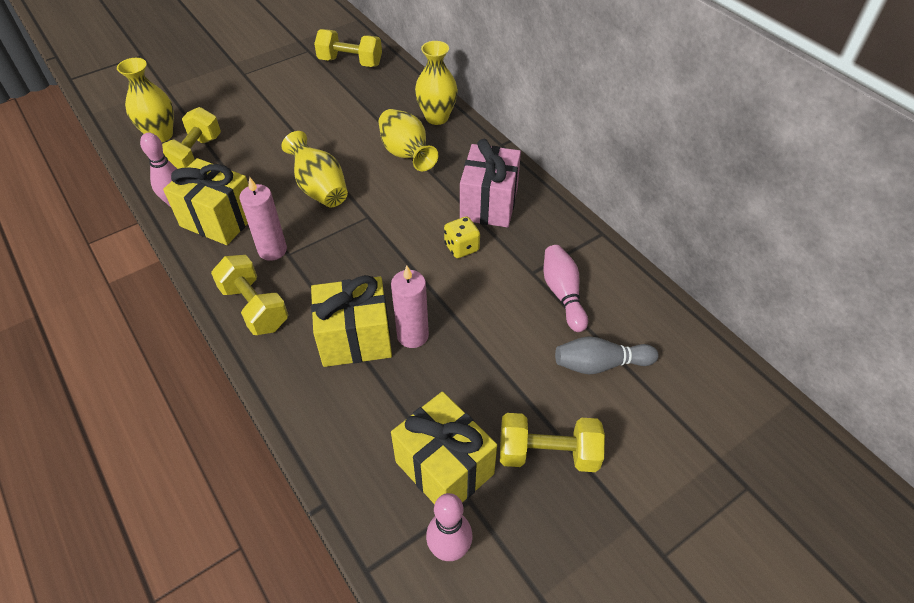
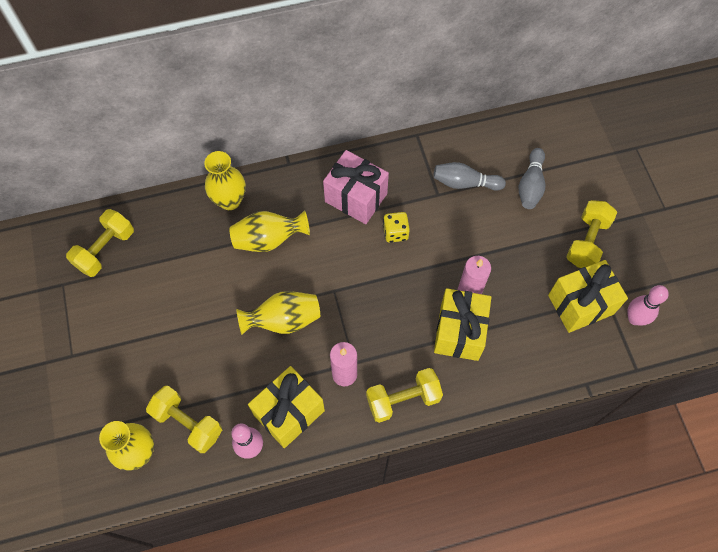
camera: 70 degrees left, 15 degrees up
pink bowling pin [543,245,588,332] -> grey bowling pin [433,162,506,191]

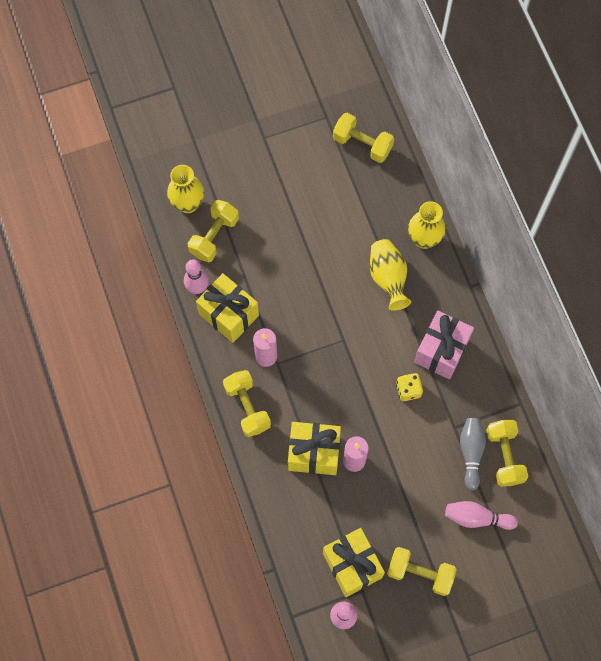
camera: 85 degrees right, 5 degrees up
yellow vase [236,291,320,335] -> none
grey bowling pin [519,148,545,209] -> pink bowling pin [445,501,518,530]
none -> yellow dumbbell [486,420,528,487]

